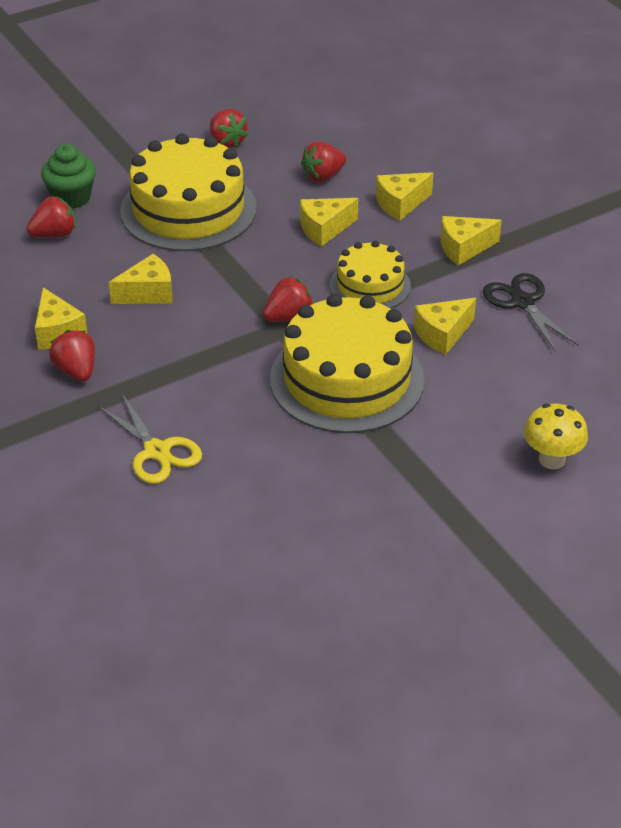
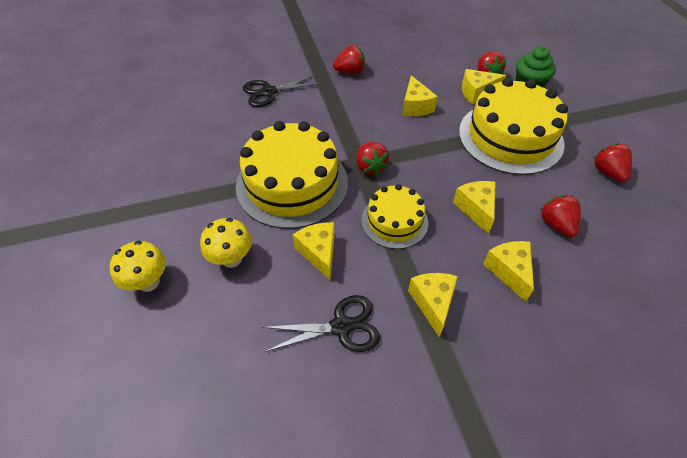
camera: 105 degrees right, 10 degrees up
yellow cheese [35,287,87,350] -> yellow cheese moved to [462,69,506,104]
yellow scissors [98,394,202,484] -> black scissors [243,75,321,107]
red strawberry [210,109,249,148] -> red strawberry turned 90 degrees clockwise [593,143,632,182]
none -> yellow mushroom [200,218,252,268]

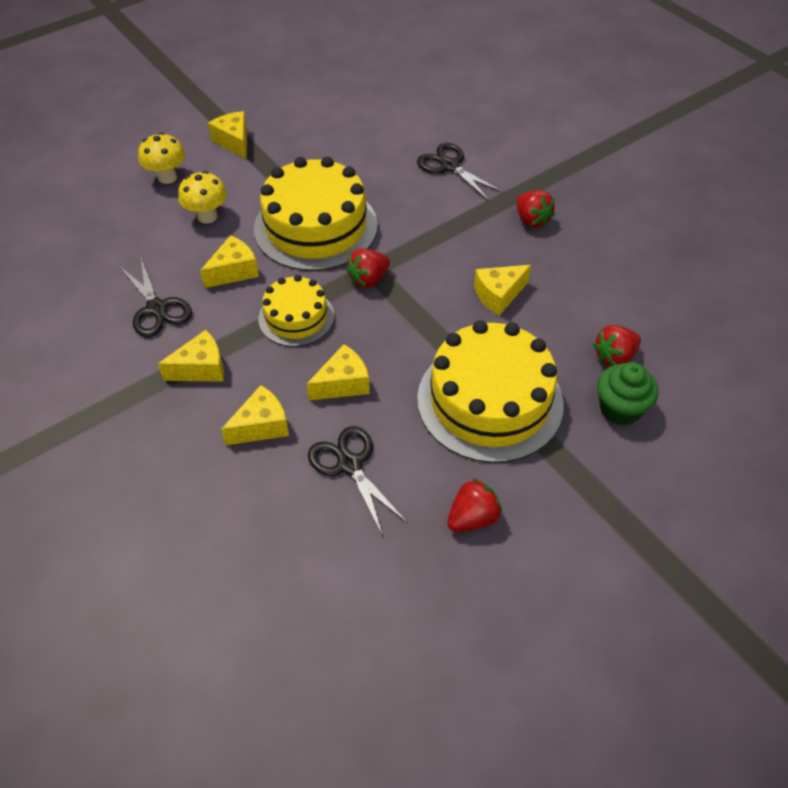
camera: 70 degrees right, 0 degrees up
yellow cheese [462,69,506,104] -> yellow cheese moved to [208,111,247,159]
red strawberry [540,195,581,237] -> black scissors [308,426,407,536]

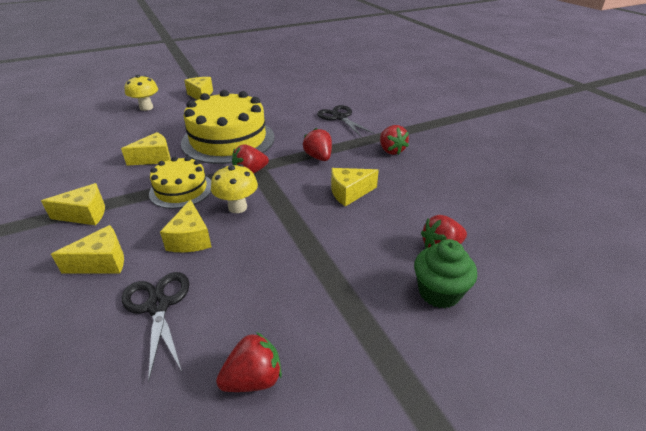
camera: 10 degrees right, 15 degrees down
black scissors [119,258,192,337] -> none
yellow mushroom [178,171,227,224] -> yellow mushroom moved to [211,164,258,213]
yellow cheese [307,344,370,401] -> yellow cheese turned 105 degrees clockwise [160,199,211,252]
yellow cake [417,320,564,463] -> none
none -> red strawberry [303,128,332,161]

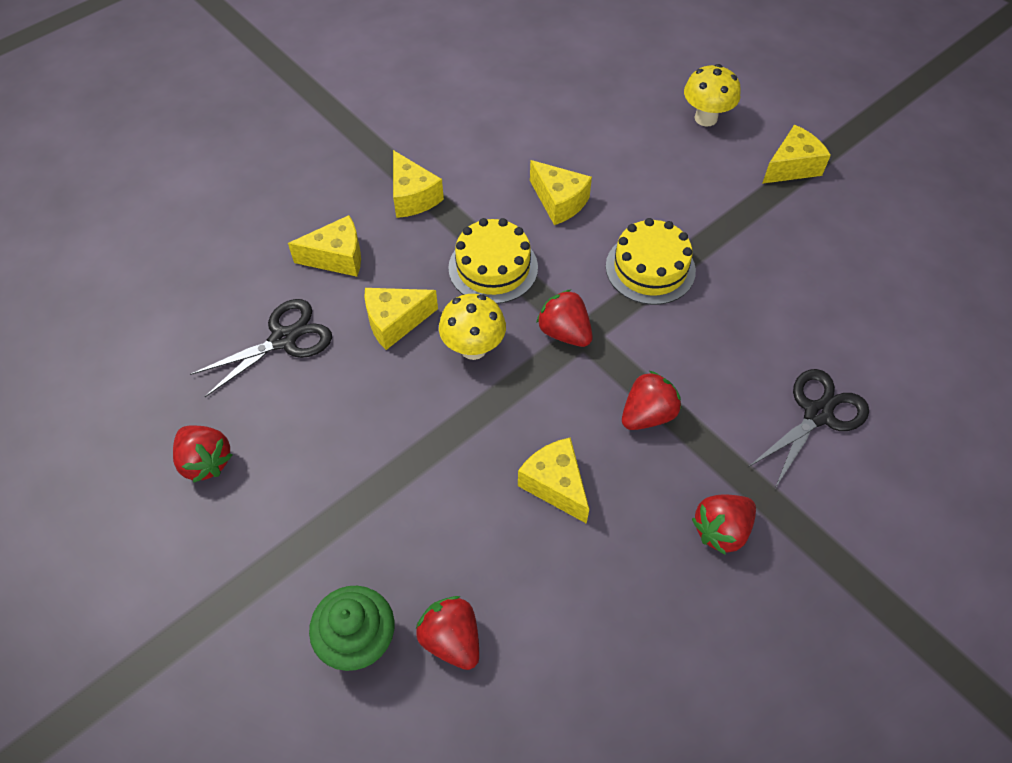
camera: 75 degrees right, 20 degrees up
yellow cheese [51,225,124,273] -> yellow cheese turned 60 degrees counterclockwise [288,215,361,277]
yellow cake [181,90,275,164] -> yellow cake [606,218,696,305], size x0.56

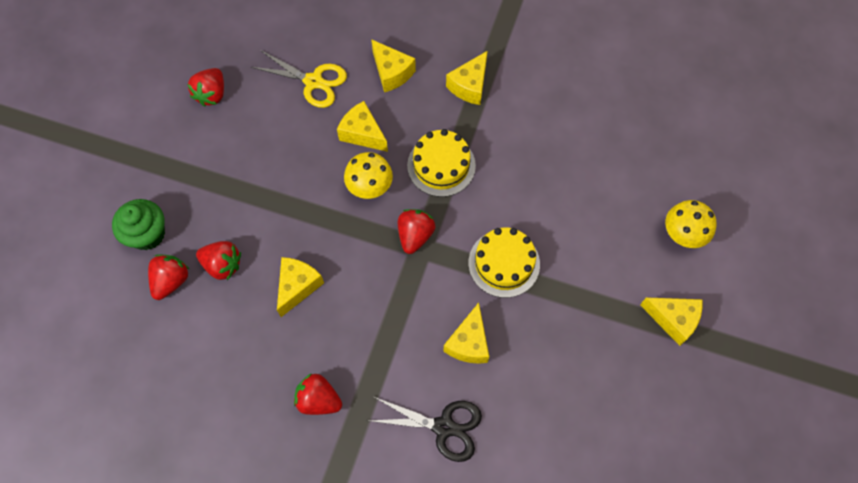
camera: 60 degrees right, 10 degrees up
black scissors [190,299,332,397] -> yellow scissors [251,50,347,108]
yellow cheese [530,160,592,225] -> yellow cheese moved to [443,303,489,364]
red strawberry [622,371,681,430] -> red strawberry moved to [196,241,241,280]

